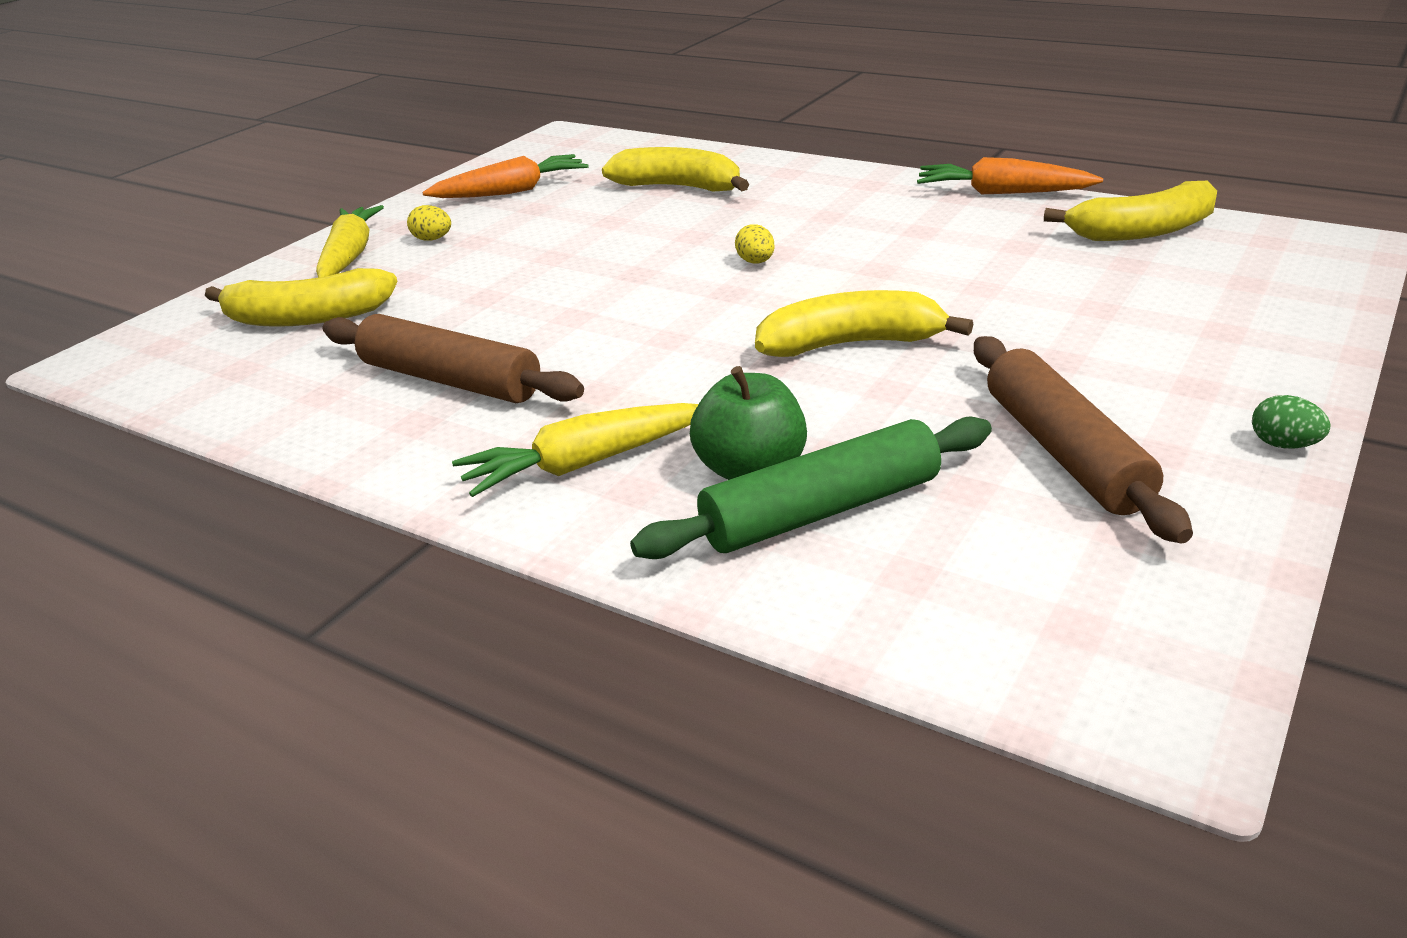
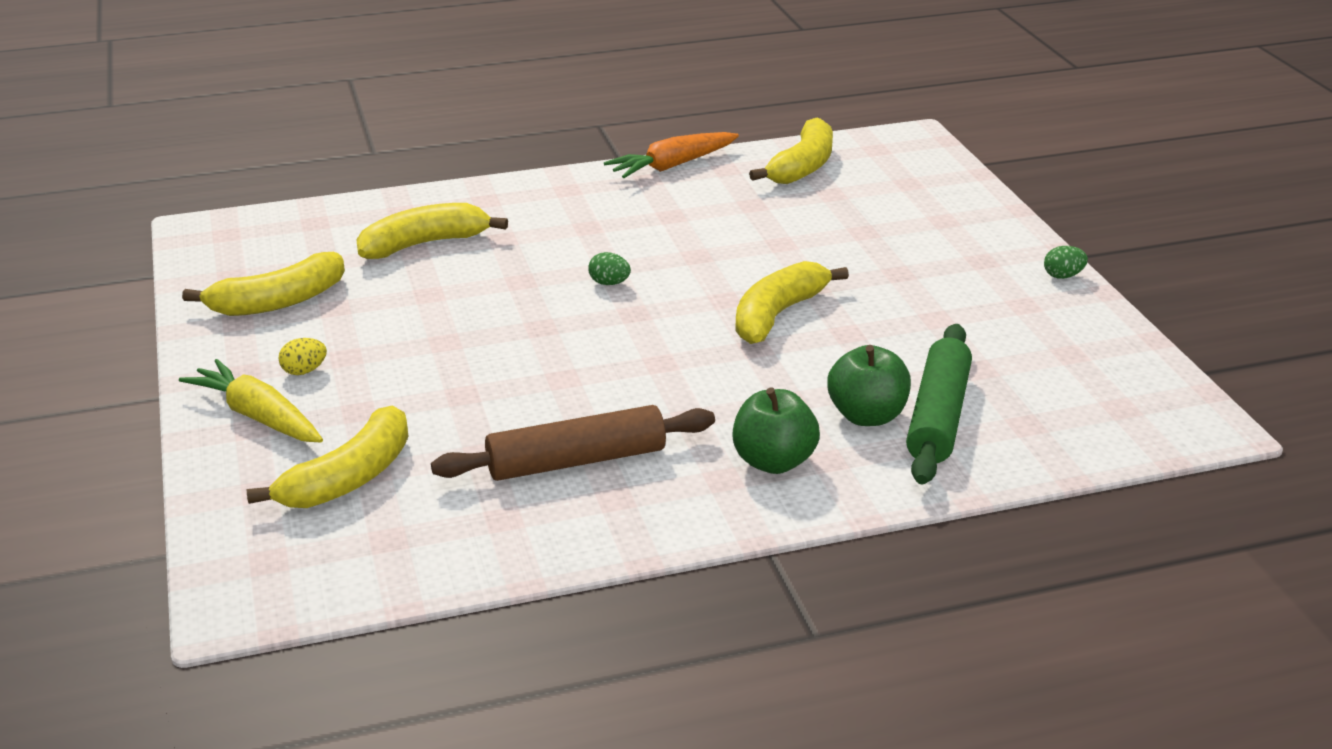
camera: 50 degrees left, 0 degrees up
orange carrot [422,154,588,198] -> yellow banana [182,252,345,316]
yellow carrot [452,403,698,497] -> green apple [733,387,820,474]
yellow egg [735,224,775,264] -> green egg [588,252,631,285]
brown rolling pin [974,336,1193,543] -> none

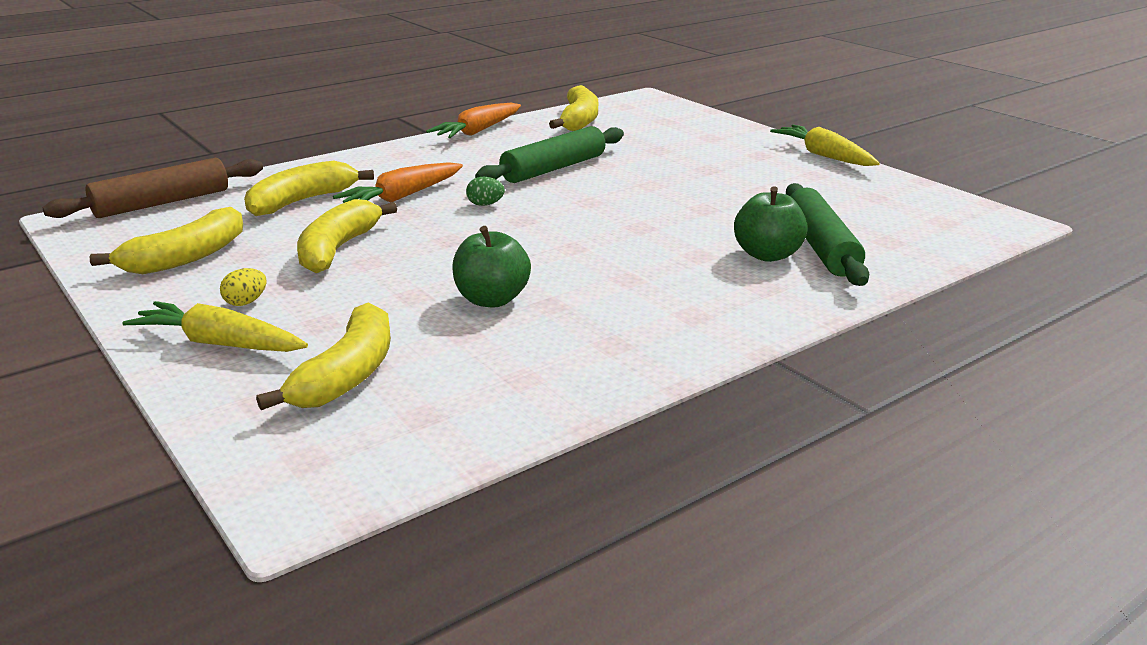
camera: 20 degrees left, 5 degrees down
brown rolling pin [431,405,715,481] -> brown rolling pin moved to [43,158,263,218]
green apple [733,387,820,474] -> green apple moved to [452,226,531,307]
yellow banana [735,261,849,344] -> yellow banana moved to [297,199,397,273]
green egg [1044,246,1088,279] -> yellow carrot [770,125,880,166]
none -> orange carrot [333,162,463,203]
none -> green rolling pin [475,126,624,183]

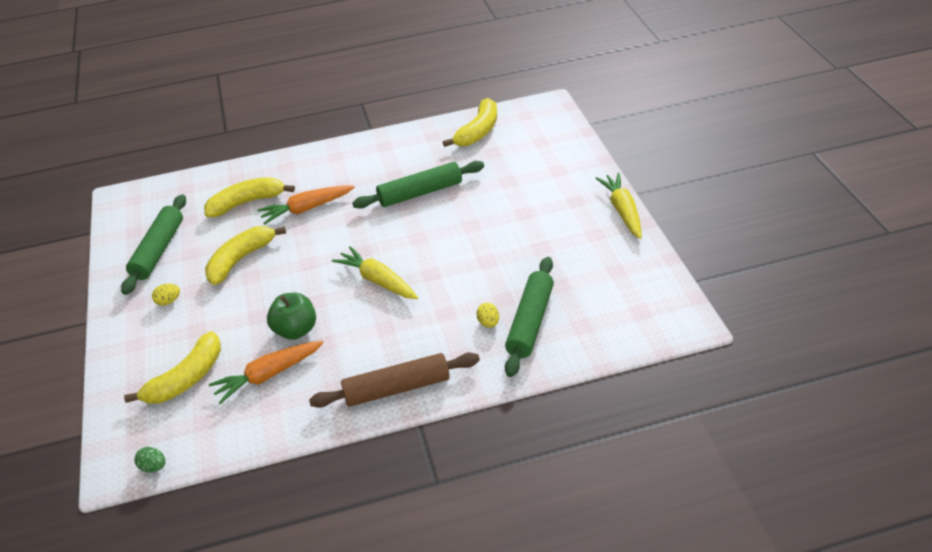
camera: 25 degrees right, 15 degrees up
brown rolling pin [43,158,263,218] -> brown rolling pin moved to [309,353,480,408]
yellow banana [89,207,243,274] -> green rolling pin [121,194,186,295]
yellow carrot [122,301,308,352] -> yellow carrot moved to [332,246,418,299]
orange carrot [426,103,521,138] -> orange carrot moved to [209,341,324,404]
green egg [466,177,505,206] -> green egg moved to [135,447,166,473]
green apple [734,186,808,262] -> yellow egg [476,303,499,328]

